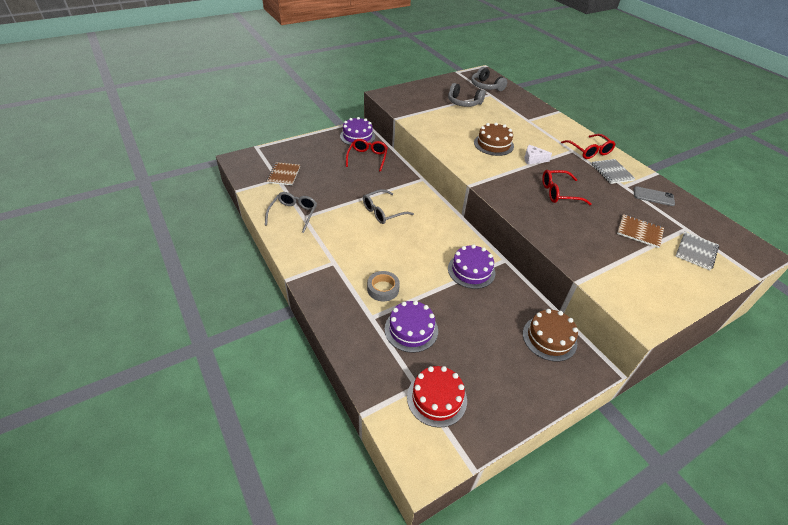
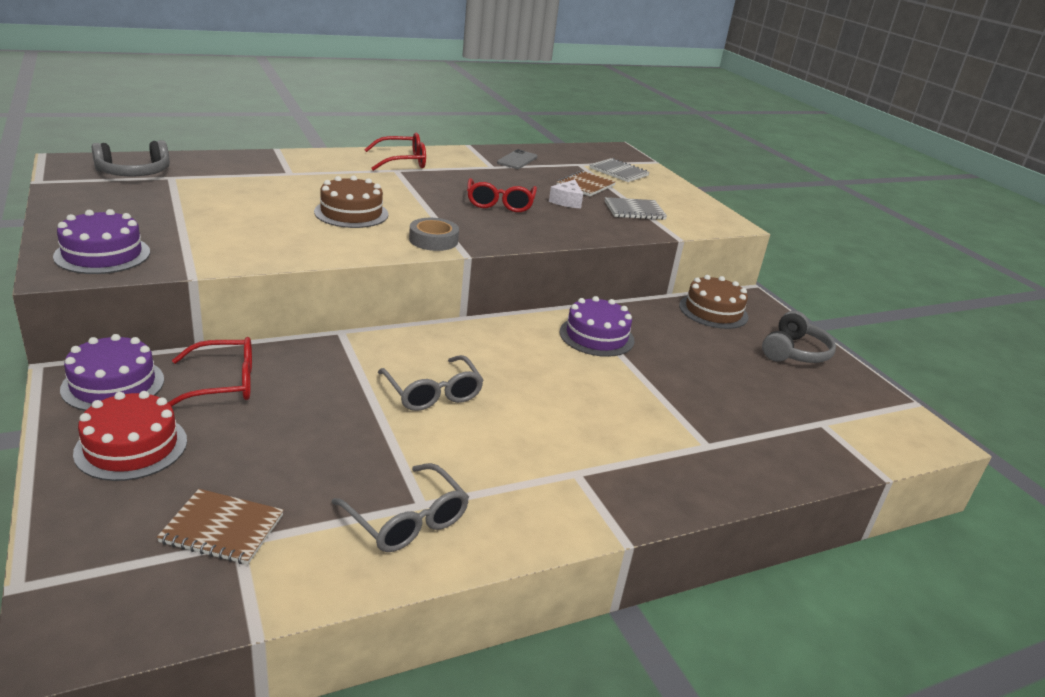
camera: 85 degrees left, 15 degrees down
grey glasses [265,192,317,233] -> grey glasses turned 150 degrees counterclockwise [332,463,469,552]
red glasses [346,139,388,172] -> red glasses turned 150 degrees clockwise [168,337,252,407]
grey tape [367,271,400,301] -> grey tape moved to [409,218,459,251]
purple cake [385,300,438,353] -> purple cake moved to [53,209,150,274]
red cake [407,366,467,428] -> red cake moved to [73,391,187,481]
grey headphones [448,83,485,107] -> grey headphones moved to [762,311,836,363]
white cheese [525,145,552,165] -> white cheese moved to [549,179,583,208]
grey notebook [592,159,635,184] -> grey notebook moved to [605,197,667,220]

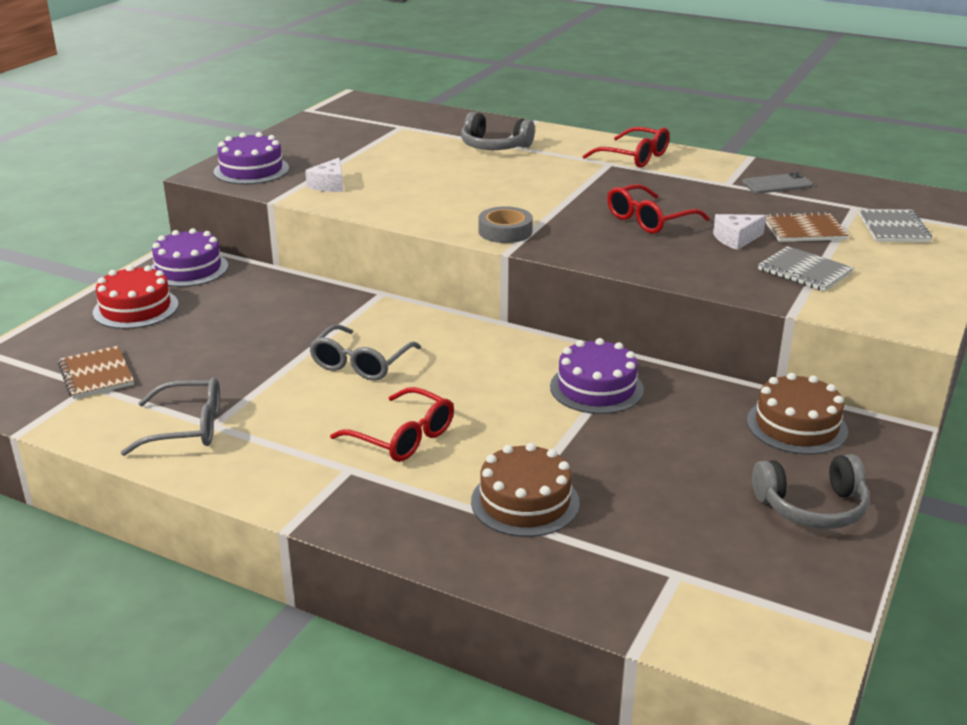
camera: 55 degrees right, 0 degrees up
grey headphones [92,140,170,176] -> grey headphones moved to [461,112,535,150]
red glasses [168,337,252,407] -> red glasses moved to [330,387,454,462]
brown cake [314,176,388,228] -> brown cake moved to [471,443,580,537]
grey glasses [332,463,469,552] -> grey glasses turned 105 degrees counterclockwise [121,377,220,456]
none -> white cheese [305,158,343,192]

